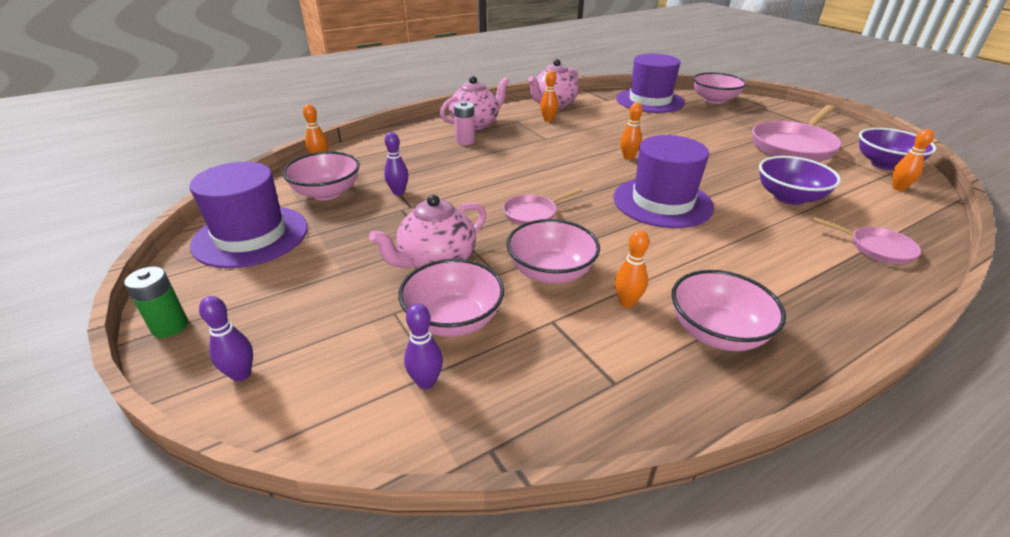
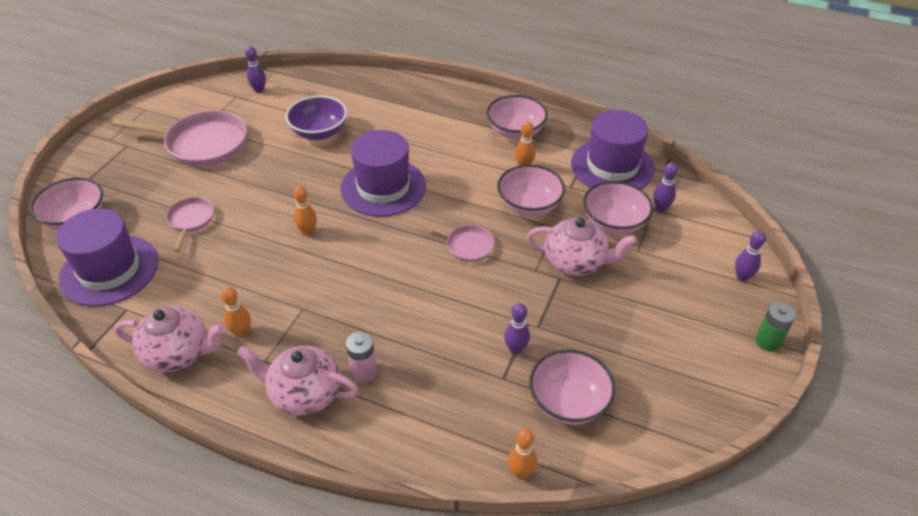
camera: 125 degrees left, 10 degrees up
purple hat [190,162,308,268] -> purple hat moved to [571,110,655,189]
pink pan [812,217,921,264] -> pink pan moved to [166,197,214,252]
purple bowl [859,128,936,170] -> none
orange bowling pin [892,129,934,191] -> purple bowling pin [245,46,266,93]

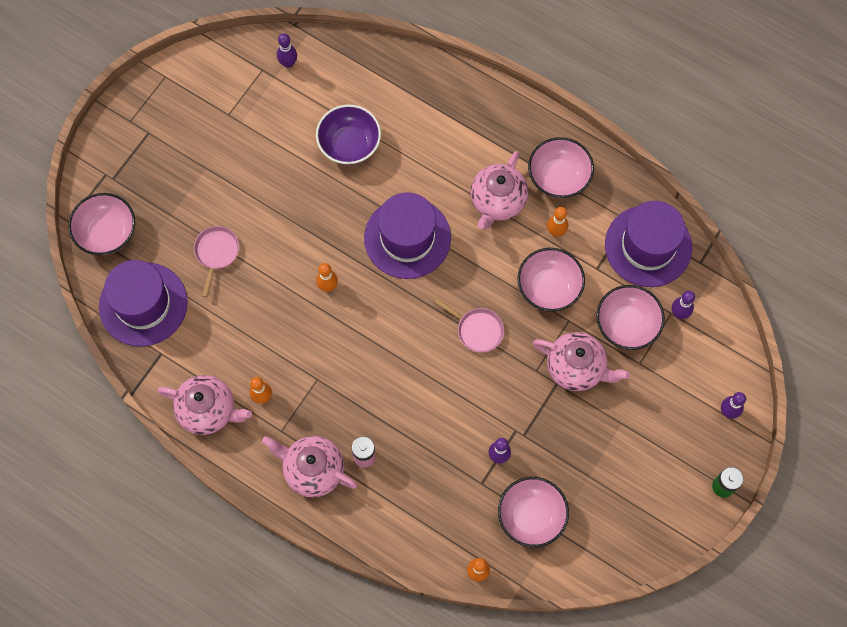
camera: 10 degrees right, 25 degrees up
pink pan [112,110,247,167] -> none
none -> pink teapot [470,151,528,230]

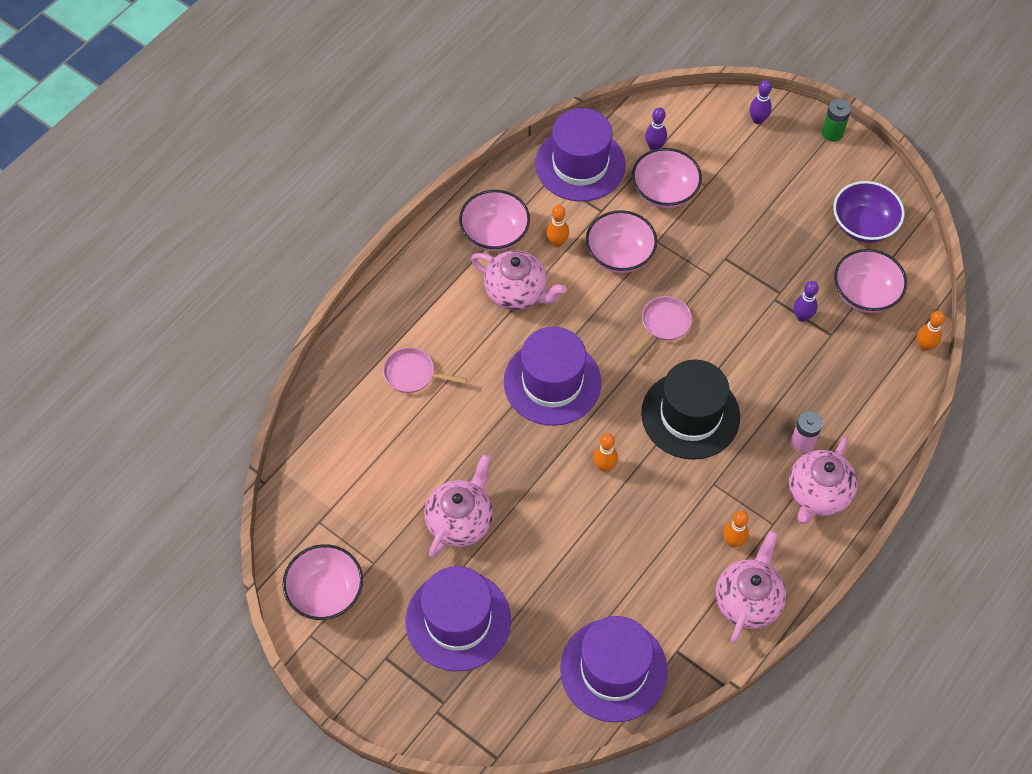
camera: 85 degrees left, 10 degrees down
pink bowl [68,193,135,255] -> pink bowl moved to [283,544,363,620]
pink pan [194,226,239,297] -> pink pan moved to [383,347,467,393]
purple bowling pin [277,33,297,68] -> none
purple bowl [316,105,381,165] -> purple bowl moved to [833,181,904,243]
pink teapot [533,332,630,391] -> pink teapot moved to [424,454,493,558]
none -> purple hat [406,566,511,671]
none -> black hat [641,359,740,460]

